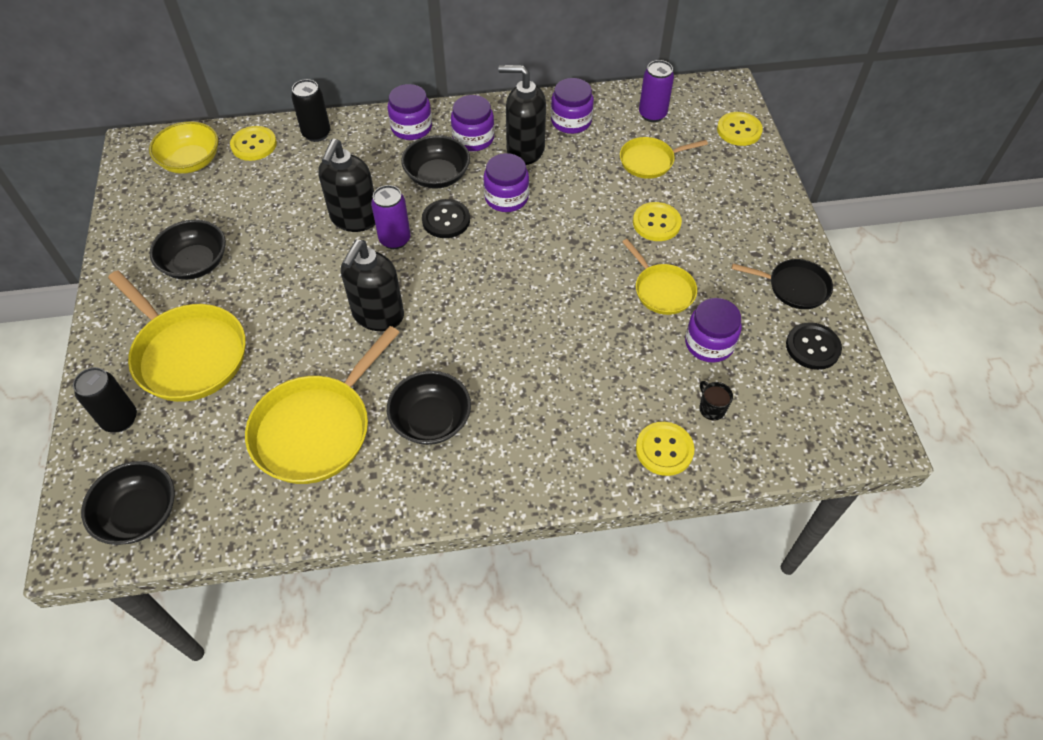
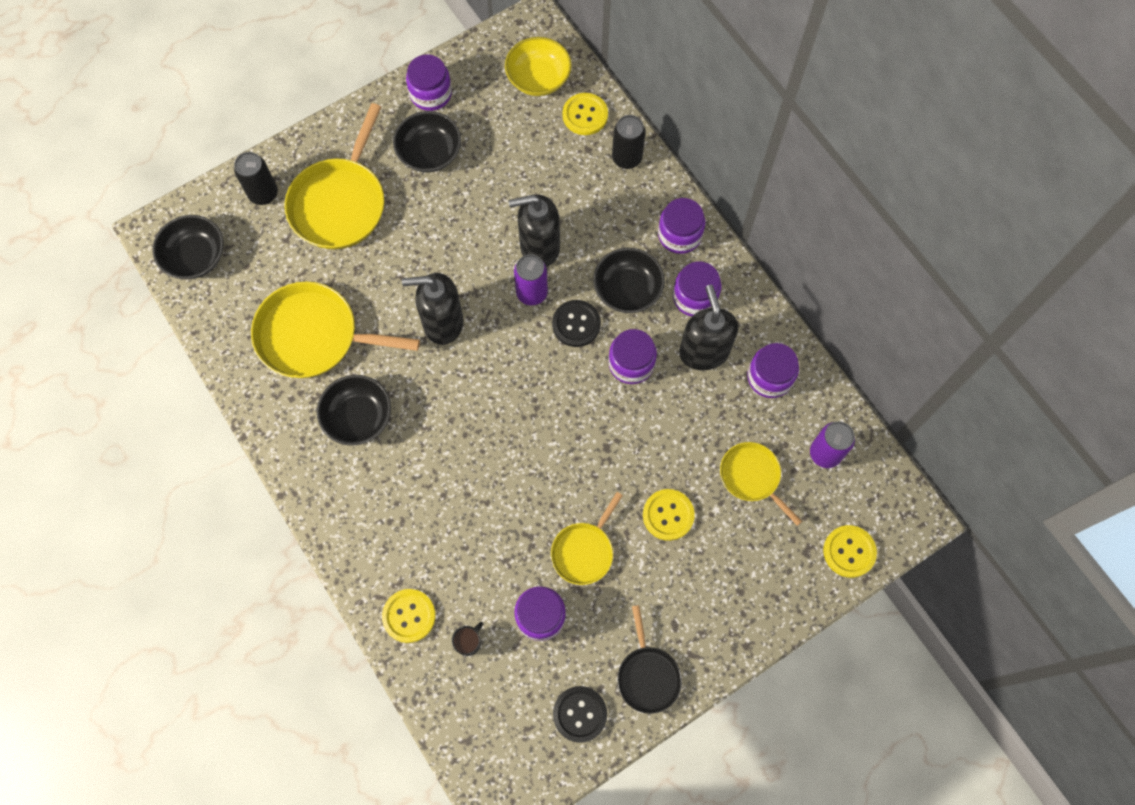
camera: 65 degrees right, 15 degrees up
none -> purple jar [406,54,452,111]

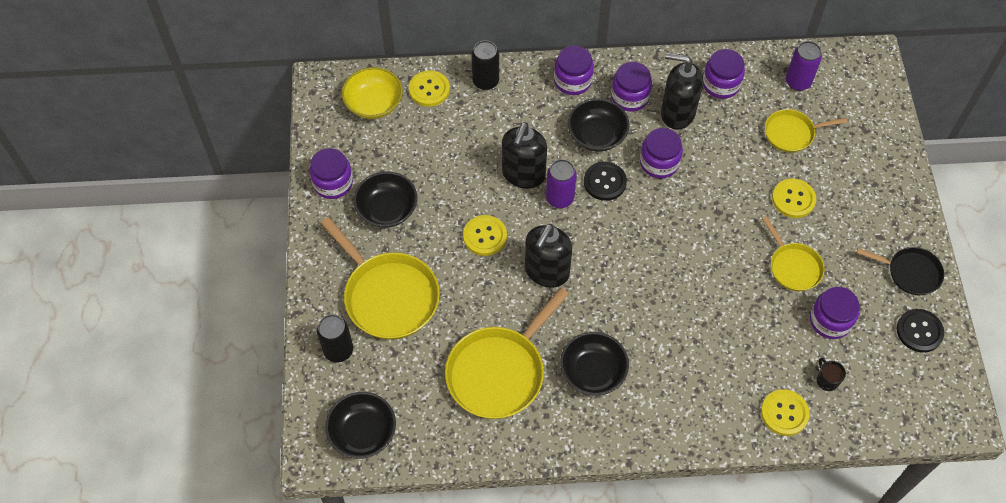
camera: 60 degrees left, 10 degrees down
yellow button [823,525,877,578] -> yellow button moved to [463,215,507,256]

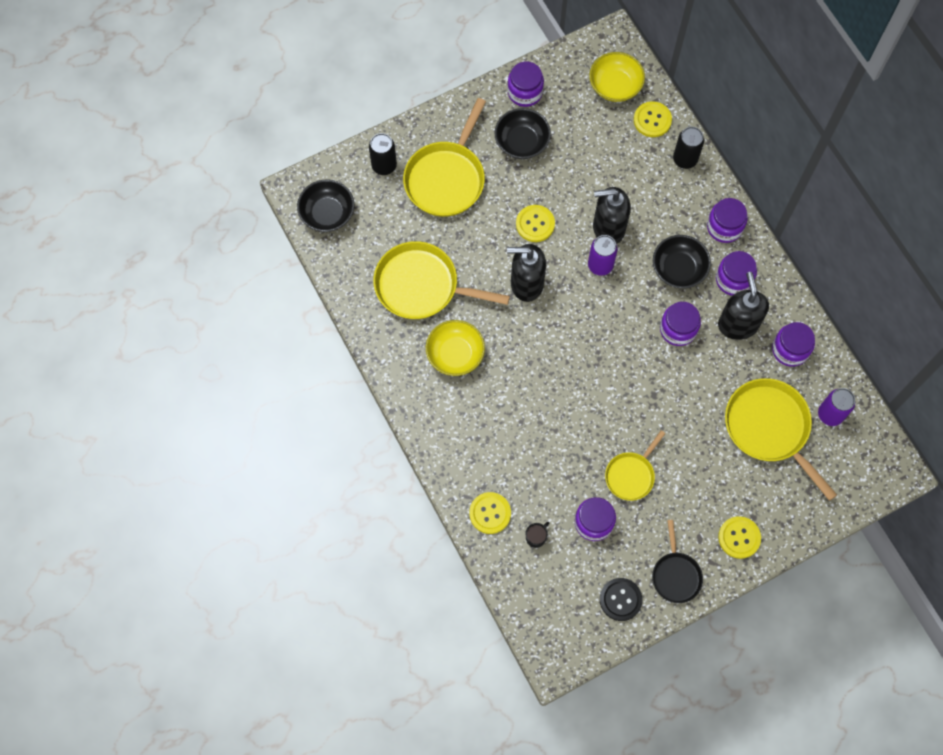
camera: 65 degrees right, 10 degrees up
black bowl [560,332,629,396] -> yellow bowl [426,320,485,376]
black button [584,162,627,201] -> none
yellow pan [765,109,847,153] -> yellow pan [725,378,837,501], size x1.76
yellow button [772,178,816,218] -> yellow button moved to [718,516,761,559]

